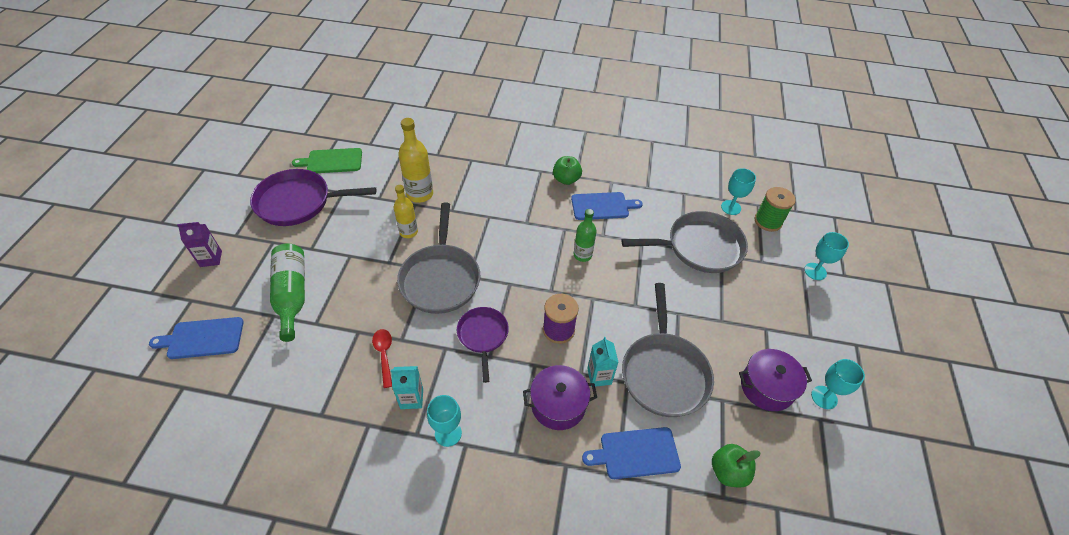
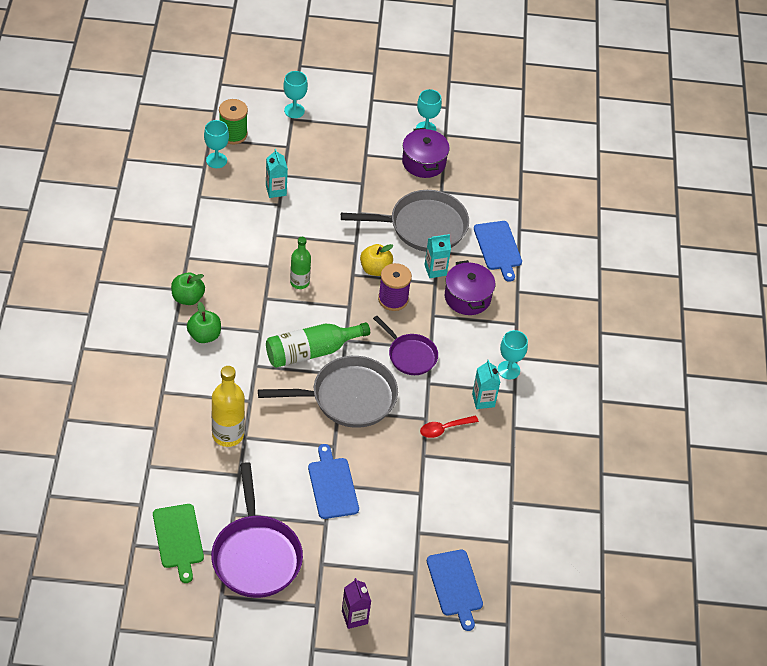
camera: 100 degrees left, 0 degrees up
green bottle [270,244,305,342] -> green bottle moved to [266,322,370,368]
yellow bottle [394,185,418,238] -> none
purple pan [457,307,509,383] -> purple pan turned 120 degrees counterclockwise [373,316,438,375]
blue cutting board [571,192,643,220] -> blue cutting board moved to [308,444,359,519]
grey pan [621,211,748,273] -> turquoise carton [266,149,288,198]
green apple [712,444,761,488] -> green apple moved to [187,302,221,343]
none -> yellow apple [360,244,394,276]

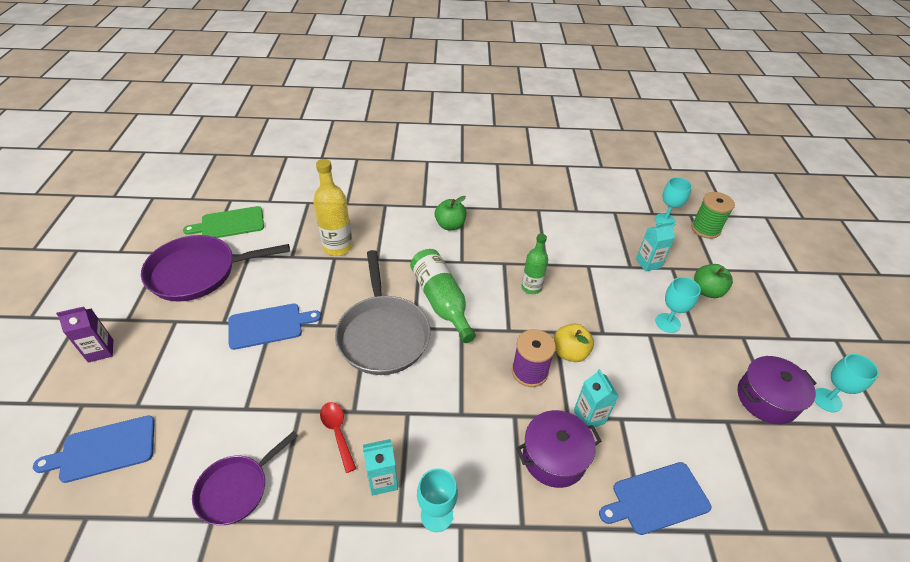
camera: 90 degrees right, 5 degrees down
green apple [171,272,205,305] -> green apple moved to [694,264,733,298]
turquoise goblet [283,71,308,118] -> turquoise goblet moved to [656,277,701,333]
grey pan [341,190,469,252] -> none
purple pan [373,316,438,375] -> purple pan moved to [192,431,298,525]

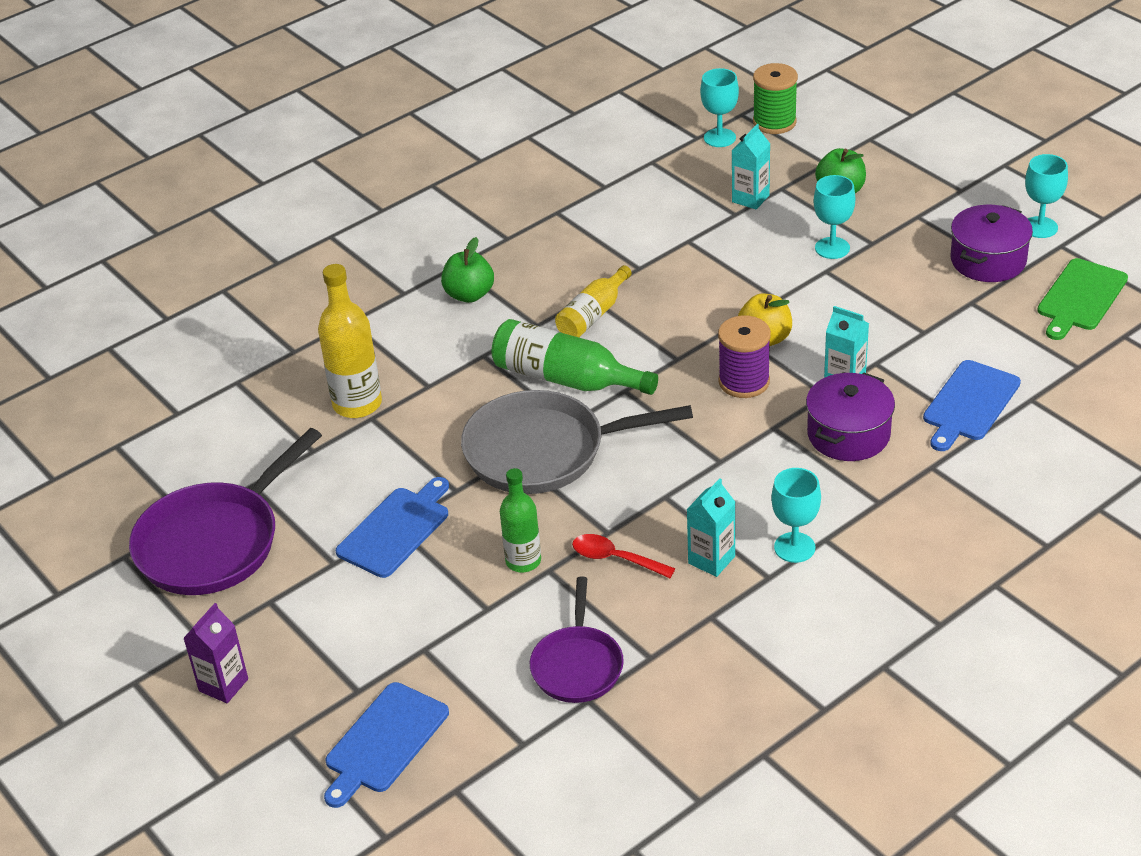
camera: 35 degrees left, 5 degrees down
green cutting board [183,206,264,238] -> green cutting board moved to [1037,258,1128,340]
grey pan [335,250,431,375] -> grey pan turned 135 degrees clockwise [461,390,693,494]
green bottle [522,233,548,294] -> green bottle moved to [500,468,541,572]
none -> yellow bottle [555,265,632,337]

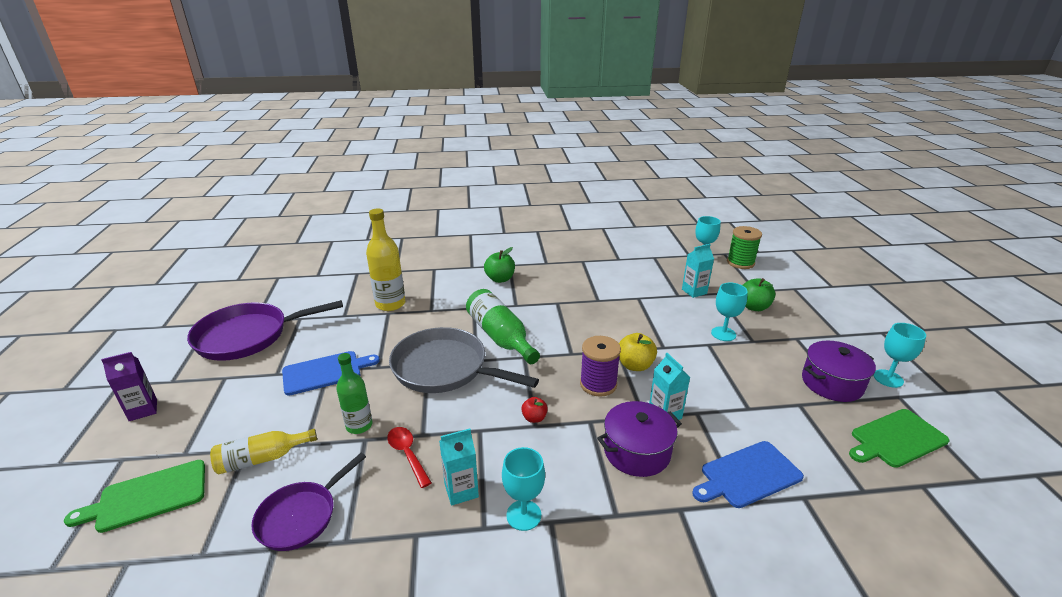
camera: 30 degrees right, 10 degrees down
blue cutting board [324,682,449,808] -> green cutting board [64,460,205,533]
yellow bottle [555,265,632,337] -> yellow bottle moved to [210,429,317,474]
none -> red apple [521,397,548,423]

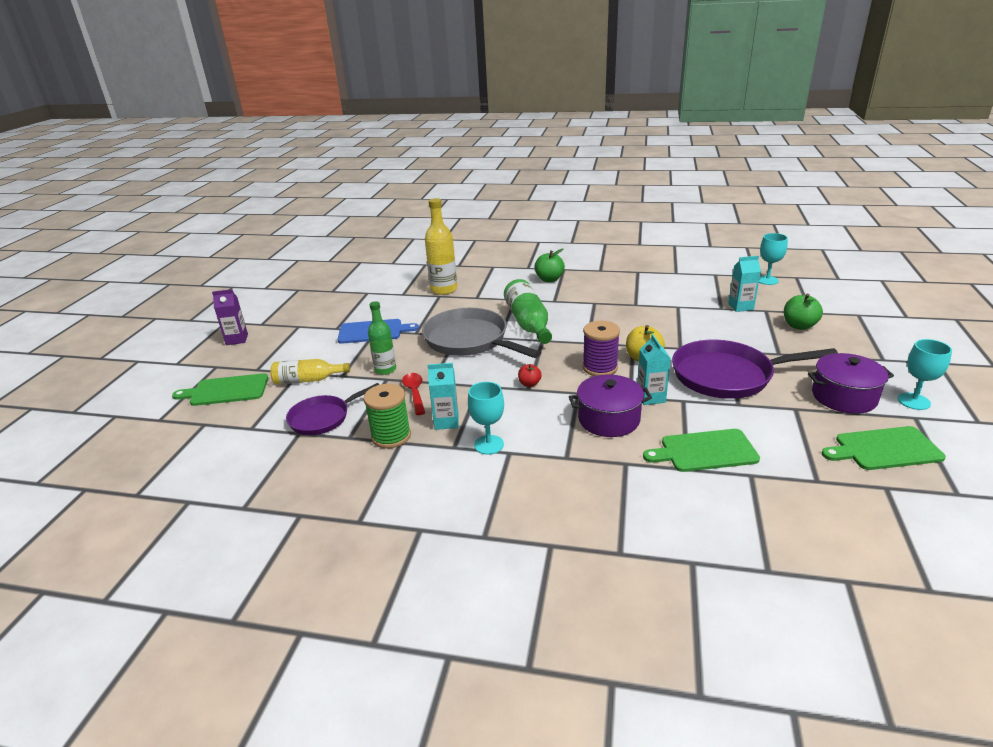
camera: 20 degrees right, 0 degrees up
purple pan [187,300,343,361] -> purple pan moved to [672,339,838,399]
blue cutting board [692,441,804,508] -> green cutting board [643,429,760,472]
turquoise goblet [711,283,748,341] -> none
green spool [727,226,762,269] -> green spool moved to [364,384,411,448]

